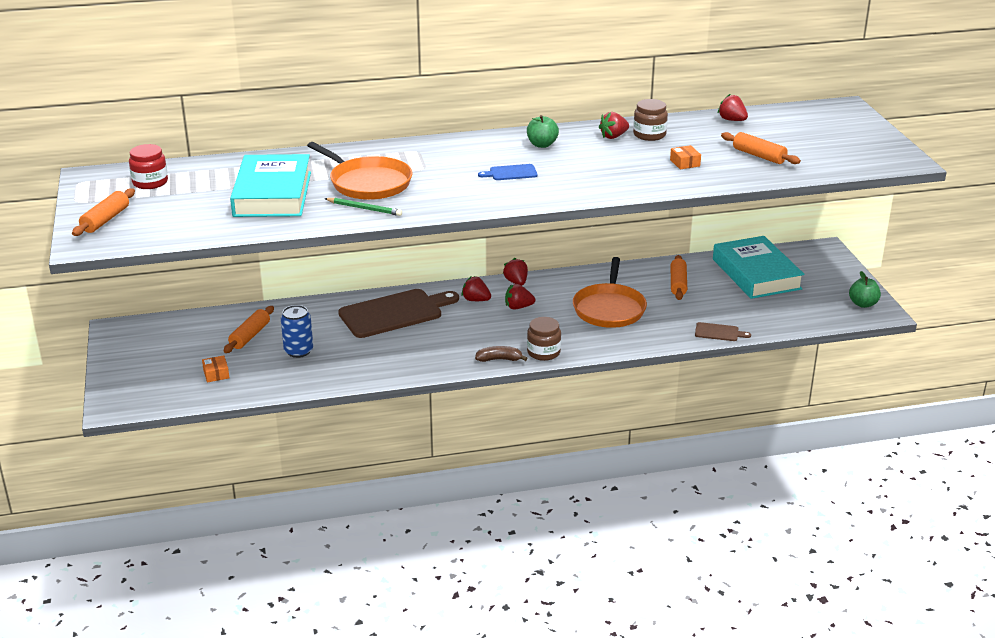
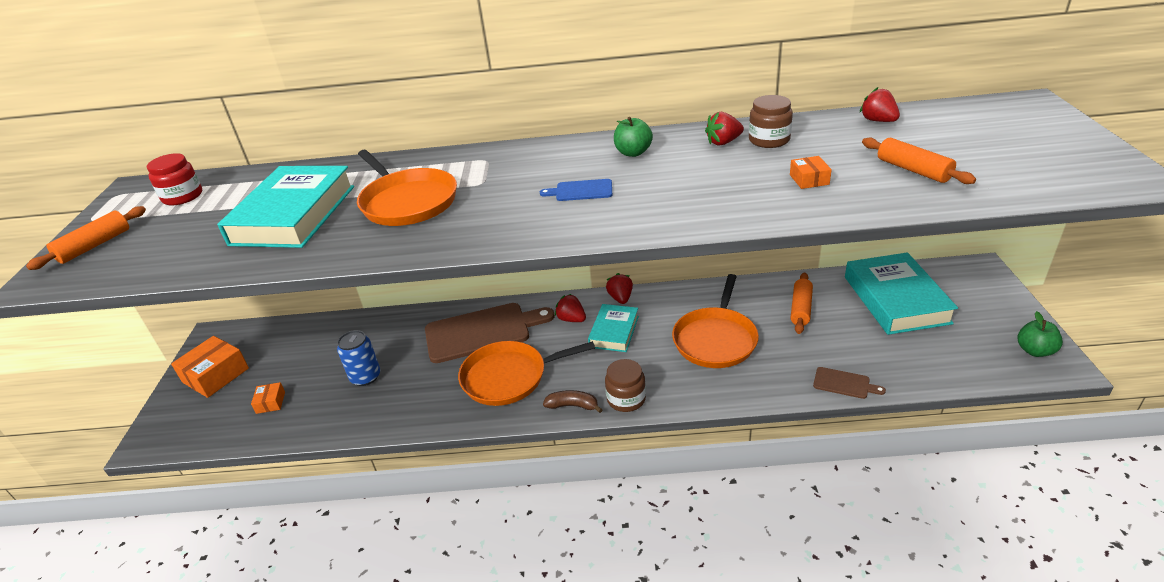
camera: 15 degrees right, 5 degrees up
orange rolling pin [224,306,274,353] -> none
green pencil [324,198,402,216] -> none
red strawberry [505,284,535,309] -> turquoise book [588,304,639,352]
none -> orange box [171,336,249,398]
none -> orange pan [458,341,595,406]

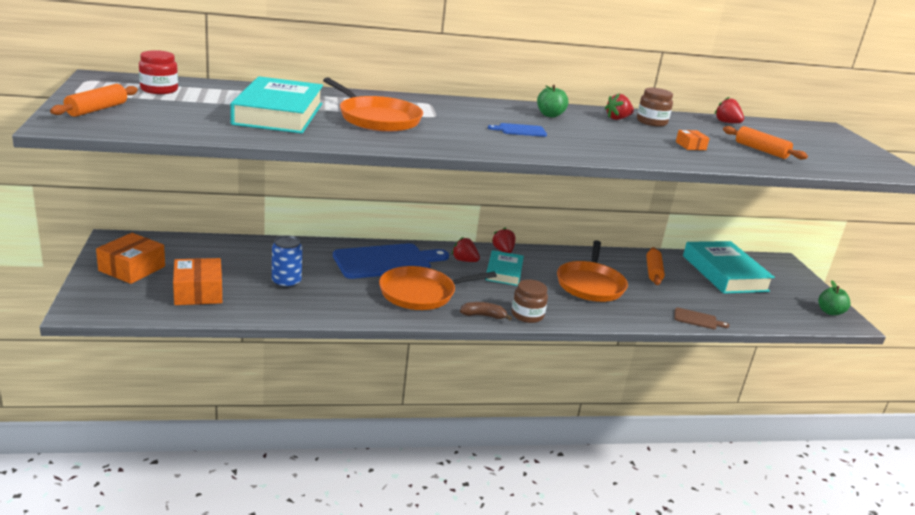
camera: 15 degrees left, 10 degrees down
orange box [251,382,285,414] -> orange box [173,258,222,305], size x1.98
brown cutting board [425,303,555,363] -> blue cutting board [333,243,449,279]

